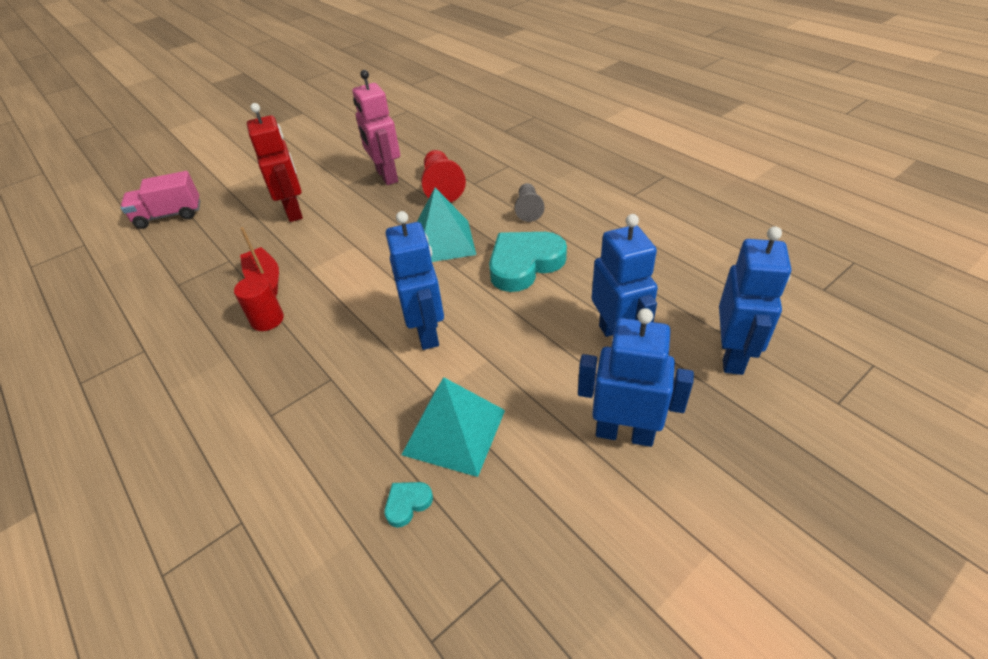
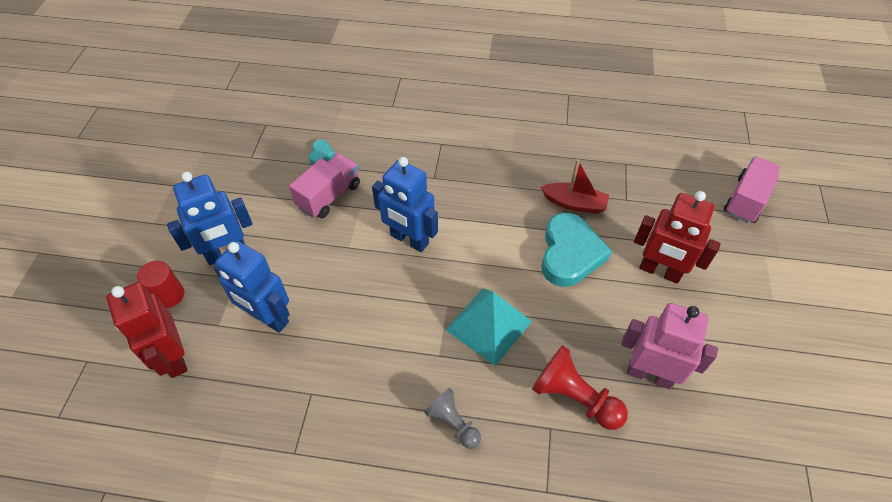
camera: 135 degrees right, 10 degrees up
red cylinder [234,275,284,331] -> red cylinder moved to [137,261,184,308]
turquoise pyramid [402,377,505,477] -> pink truck [289,153,360,218]
turquoise heart [489,232,567,292] -> turquoise heart moved to [541,213,612,287]
blue robot [719,226,791,375] -> red robot [106,282,188,378]

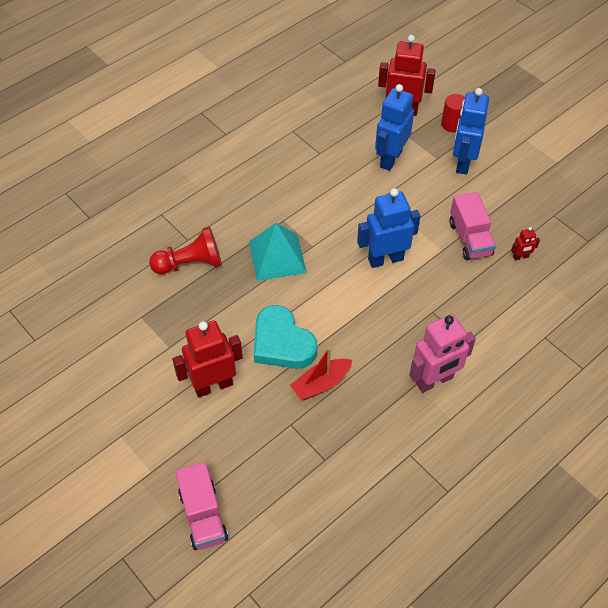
camera: 130 degrees right, 0 degrees up
blue robot [214,241,290,333] -> blue robot turned 45 degrees counterclockwise [375,84,414,171]
turquoise heart [309,140,335,165] -> red robot [511,227,540,260]
grey pawn [424,388,481,449] -> none
pink robot [621,303,718,389] -> pink robot moved to [409,314,476,393]

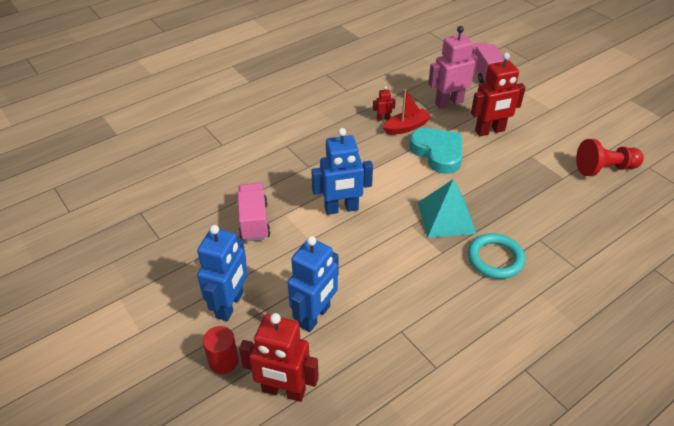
camera: 175 degrees left, 10 degrees down
red pawn [149,226,222,274] -> red pawn moved to [576,139,644,176]
pink robot [409,314,476,393] -> pink robot moved to [428,26,478,109]
red robot [511,227,540,260] -> red robot moved to [373,86,396,121]
none -> turquoise ring [468,233,525,279]

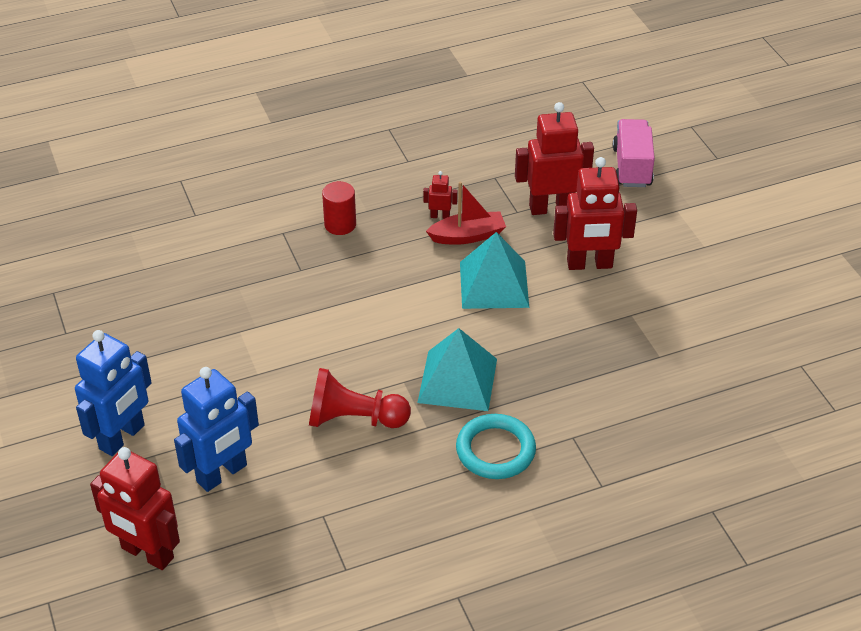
camera: 15 degrees right, 0 degrees up
red cylinder [203,326,239,374] -> red cylinder moved to [322,181,356,235]
pink truck [237,183,270,242] -> none
blue robot [311,128,373,215] -> none
turquoise heart [409,128,462,174] -> turquoise pyramid [460,232,529,309]
pink robot [428,26,478,109] -> red robot [515,102,594,215]
red pawn [576,139,644,176] -> red pawn moved to [309,368,411,428]

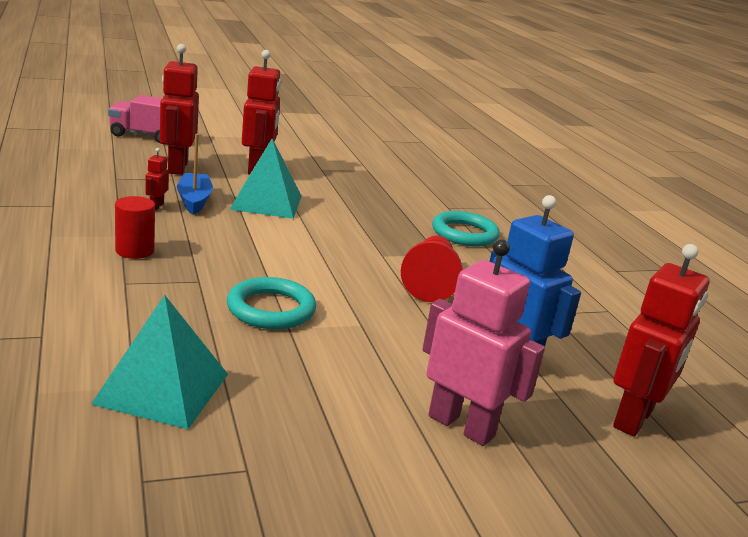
camera: 90 degrees left, 20 degrees down
blue robot [75,330,152,456] -> pink robot [422,240,545,446]
turquoise pyramid [417,328,497,411] -> turquoise pyramid moved to [91,295,228,429]
red boat [426,182,506,245] -> blue boat [177,134,213,215]
none -> turquoise ring [227,277,316,329]

